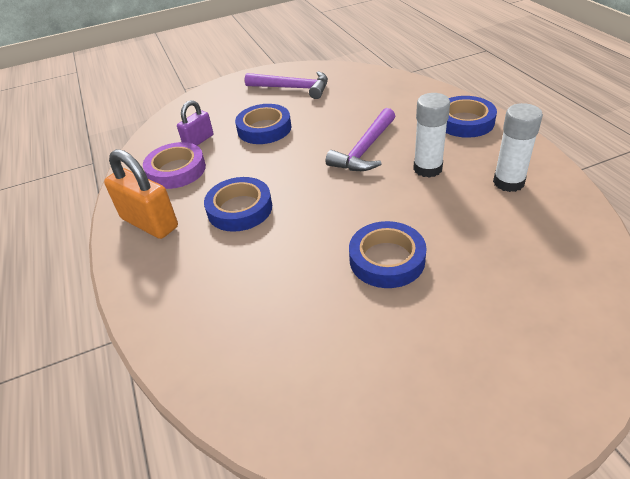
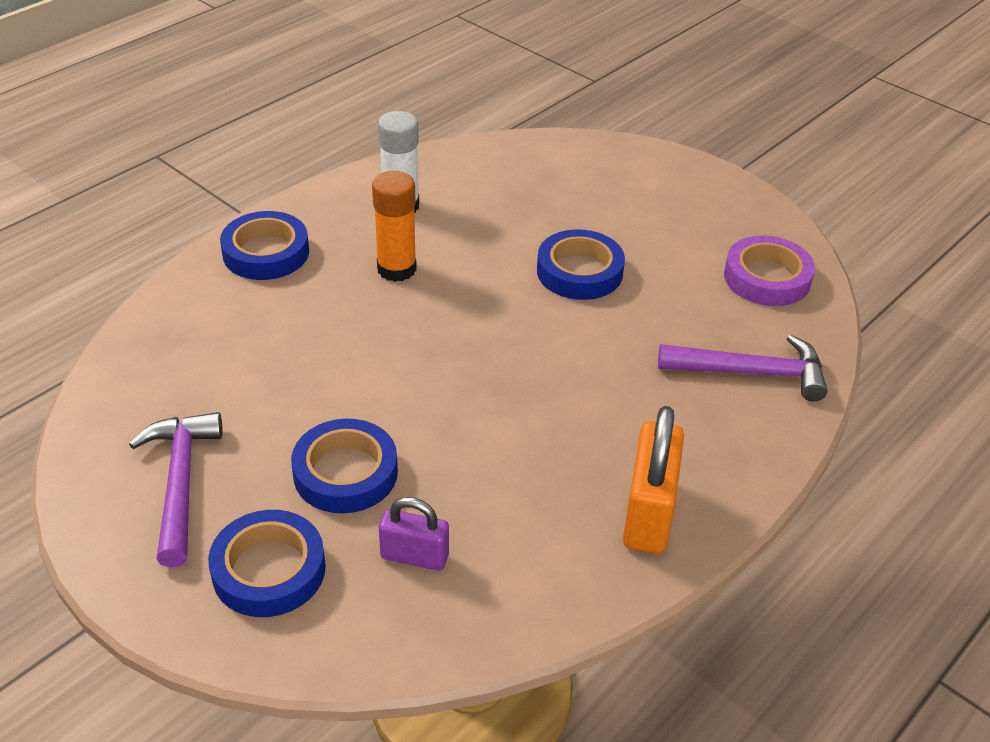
camera: 120 degrees left, 0 degrees up
purple tape [143,142,206,189] -> purple tape moved to [724,236,815,306]
blue tape [204,177,272,232] -> blue tape moved to [208,510,326,617]
purple hammer [326,108,395,171] -> purple hammer moved to [658,335,828,402]
white glue stick [413,93,450,178] -> orange glue stick [372,171,417,282]

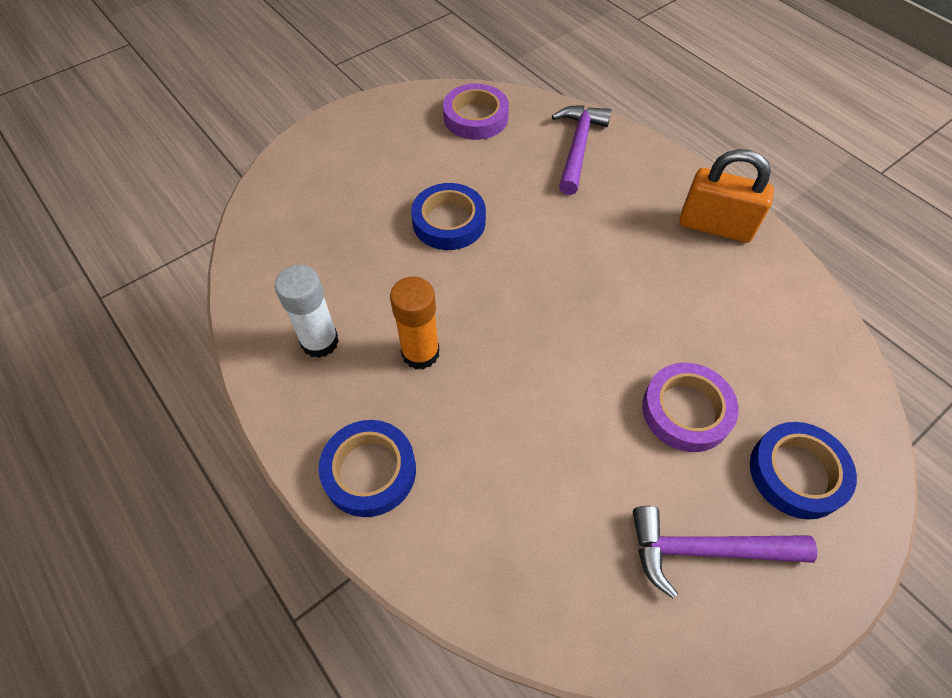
camera: 80 degrees left, 15 degrees up
blue tape [291,419,398,513] -> purple tape [642,363,739,452]
purple padlock [379,497,449,571] -> none

